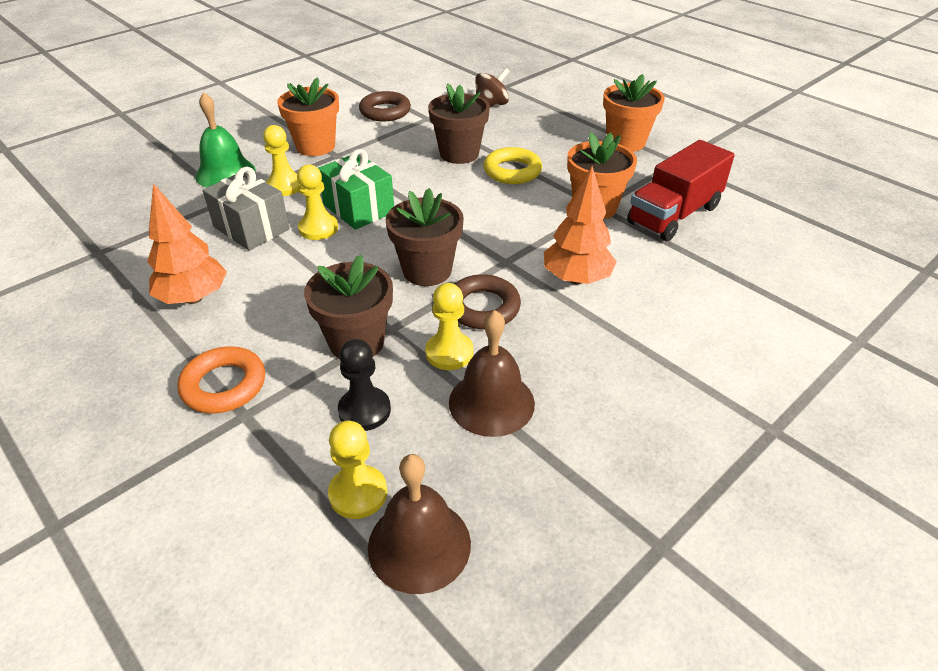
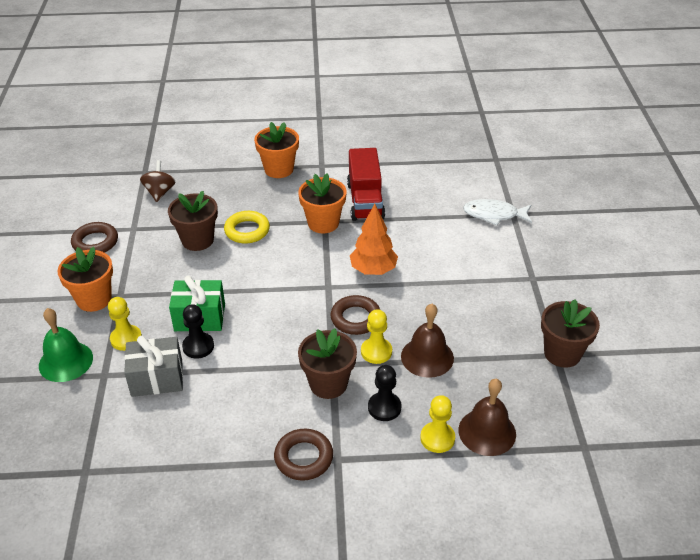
camera: 50 degrees left, 0 degrees up
orange tree [147,183,227,304] -> none
orange ring [177,346,265,414] -> brown ring [274,429,333,481]
yellow pawn [297,164,338,240] -> black pawn [182,304,214,359]
brown flower pot [386,188,464,286] -> brown flower pot moved to [541,299,600,368]
none -> white fish [463,199,532,226]

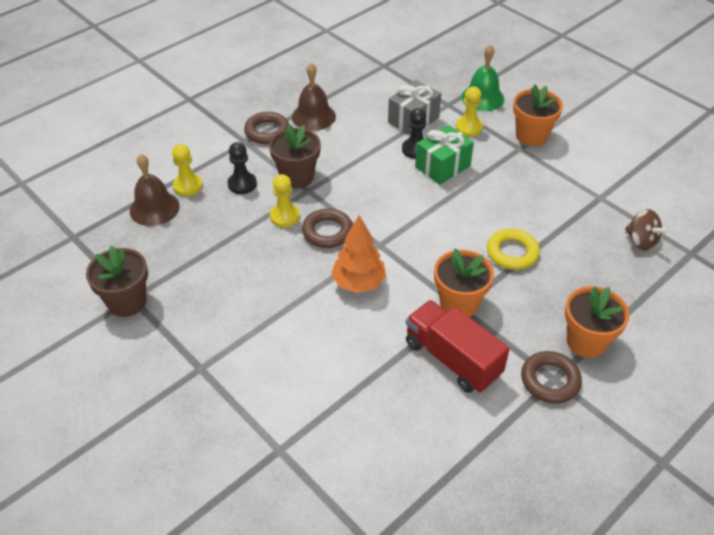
camera: 140 degrees right, 5 degrees up
brown ring [71,222,118,253] -> brown ring moved to [521,351,582,404]
brown flower pot [168,191,218,251] -> none
brown bell [401,304,454,378] -> brown bell moved to [292,63,336,131]
white fish [463,199,532,226] -> none

